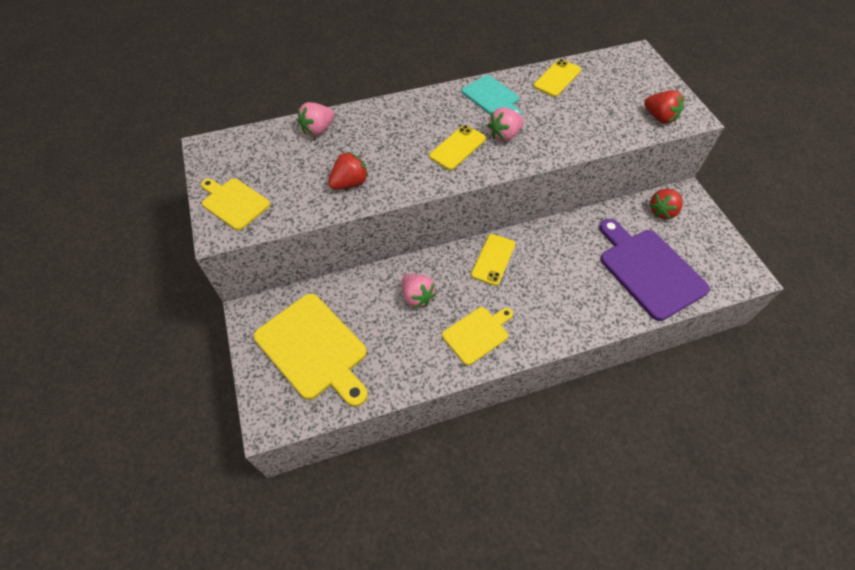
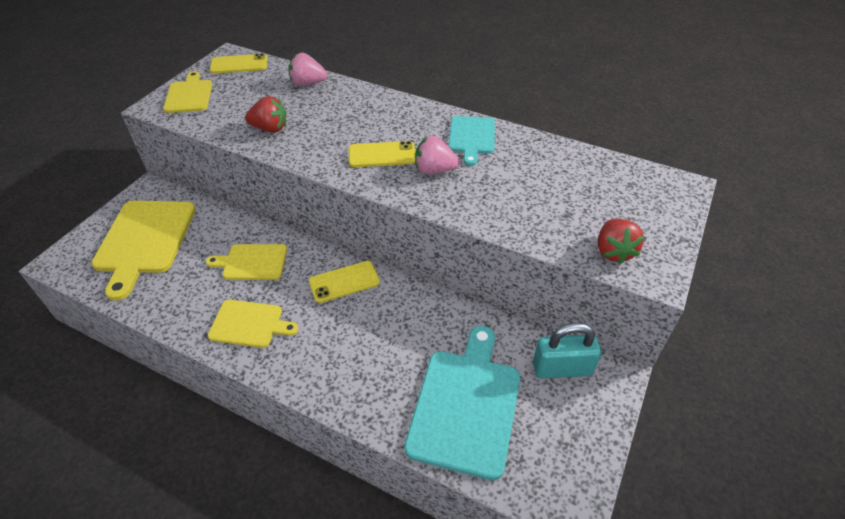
camera: 45 degrees right, 10 degrees down
pink strawberry [402,274,436,308] -> yellow cutting board [206,244,287,280]
yellow phone [534,59,581,97] -> yellow phone moved to [210,53,267,74]
purple cutting board [599,219,710,321] -> turquoise cutting board [404,326,520,480]
red strawberry [649,189,683,219] -> turquoise padlock [533,323,601,378]

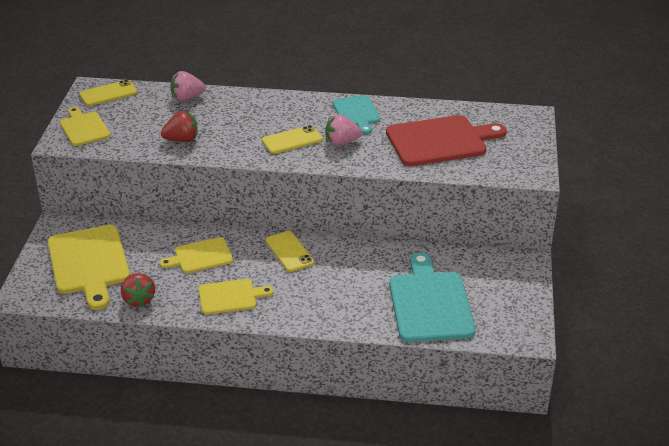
camera: 20 degrees left, 10 degrees down
yellow phone [309,261,380,303] -> yellow phone turned 75 degrees counterclockwise [266,231,314,272]
turquoise padlock [533,323,601,378] -> none
red strawberry [598,219,644,264] -> red strawberry moved to [121,273,155,307]
none -> red cutting board [386,115,507,166]

